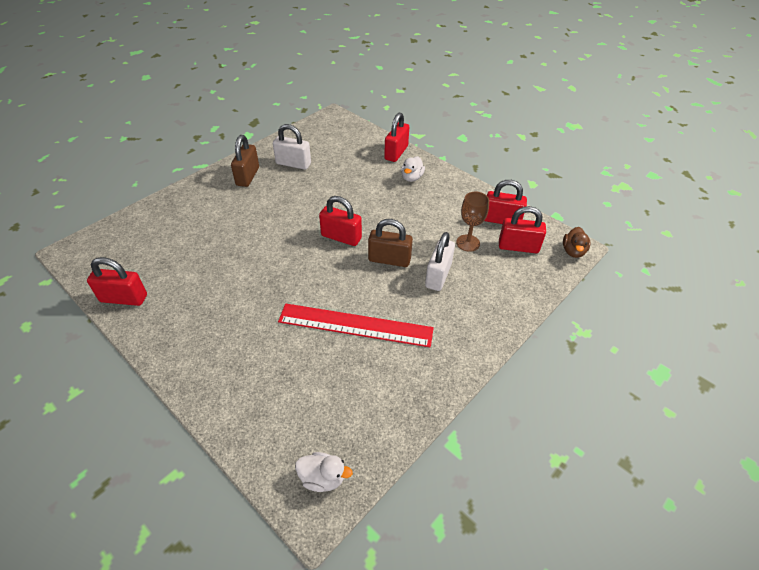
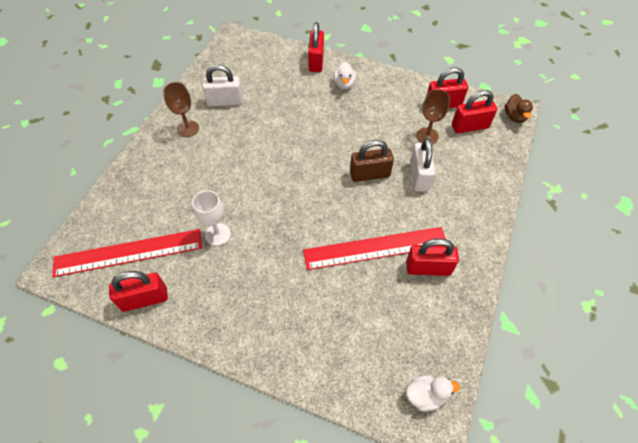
camera: 20 degrees left, 10 degrees up
brown padlock [231,135,259,187] -> brown goblet [163,82,199,137]
red padlock [319,196,362,246] -> red padlock moved to [406,239,459,276]
none -> red ruler [52,229,202,277]
none -> white goblet [192,190,231,246]

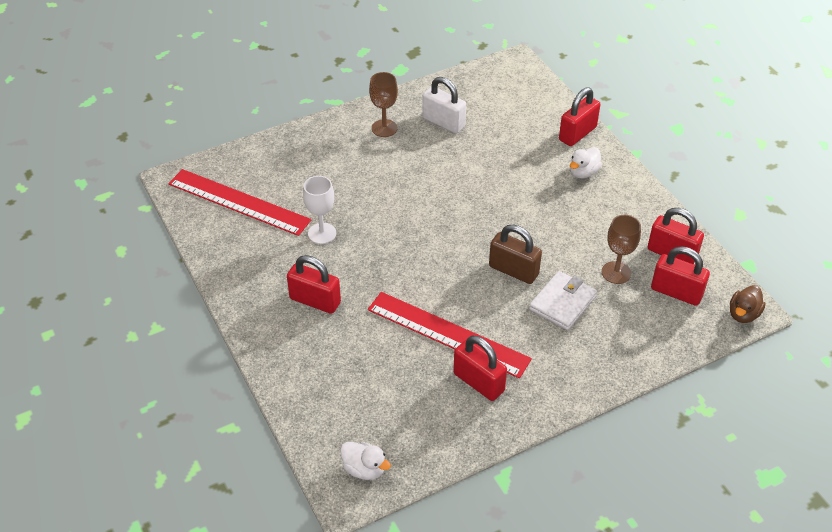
camera: 40 degrees right, 10 degrees down
red padlock [109,271,168,312] -> red padlock moved to [287,255,341,314]
white padlock [410,138,435,192] -> white wallet [529,271,597,330]

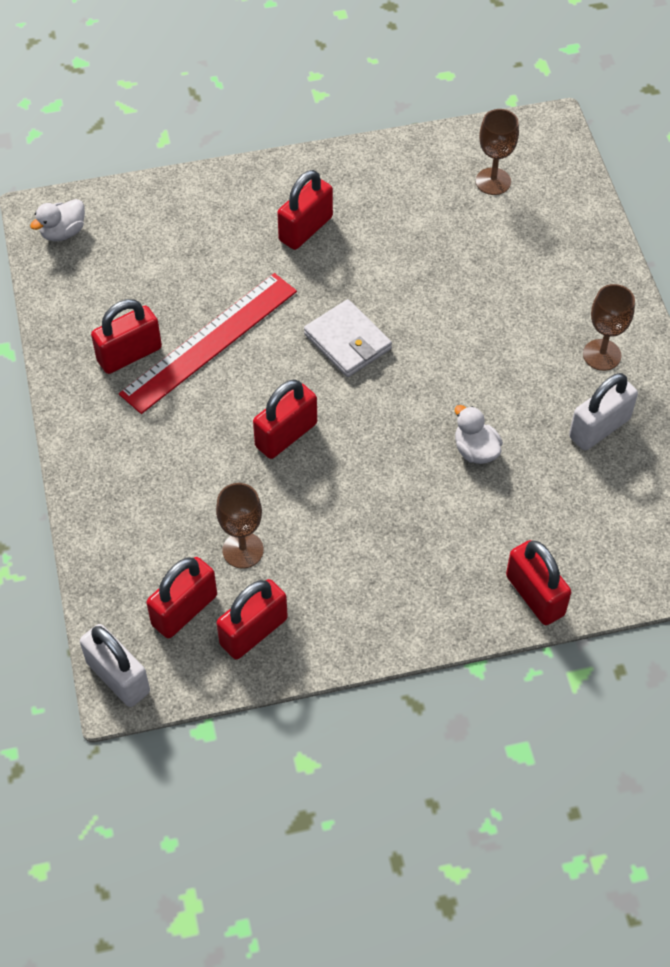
camera: 105 degrees right, 10 degrees up
red ruler [168,169,311,236] -> brown goblet [476,109,519,195]
white goblet [303,176,336,244] -> none
brown padlock [489,225,542,284] -> red padlock [253,380,317,459]
white wallet [529,271,597,330] -> white wallet moved to [304,299,392,377]
white duck [570,147,602,178] -> white duck moved to [455,405,503,464]
brown duck [730,285,766,323] -> white padlock [80,624,150,707]

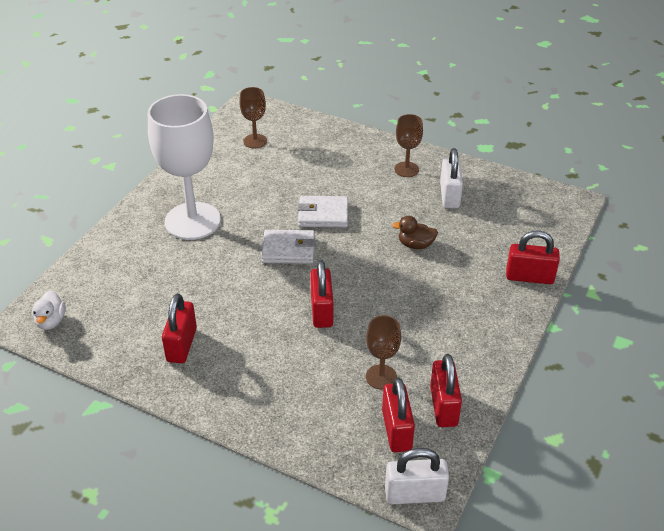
camera: 50 degrees left, 15 degrees down
red ruler [119,273,297,414] -> none
red padlock [277,170,333,250] -> white goblet [148,94,221,240]
white duck [455,405,503,464] -> brown duck [392,216,438,249]
none -> white wallet [297,196,348,228]

